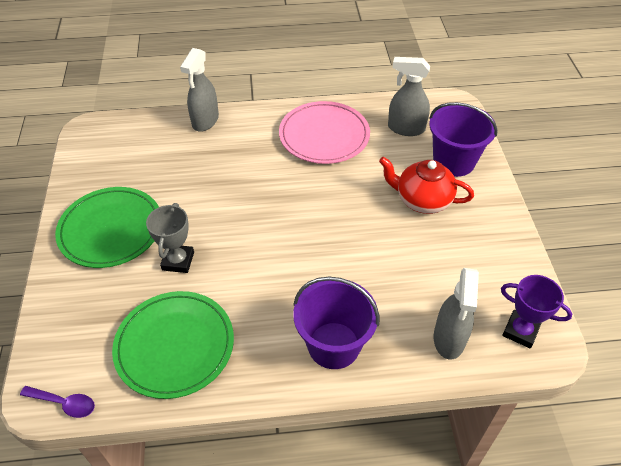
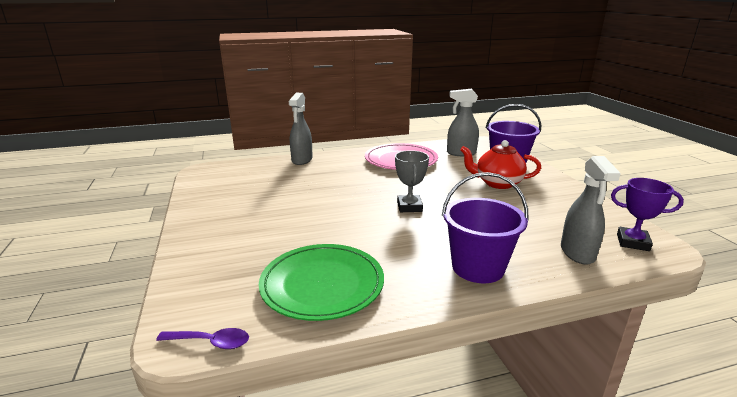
camera: 10 degrees left, 25 degrees down
green plate [55,187,159,268] -> none
grey trophy [146,203,194,273] -> grey trophy moved to [395,150,429,212]

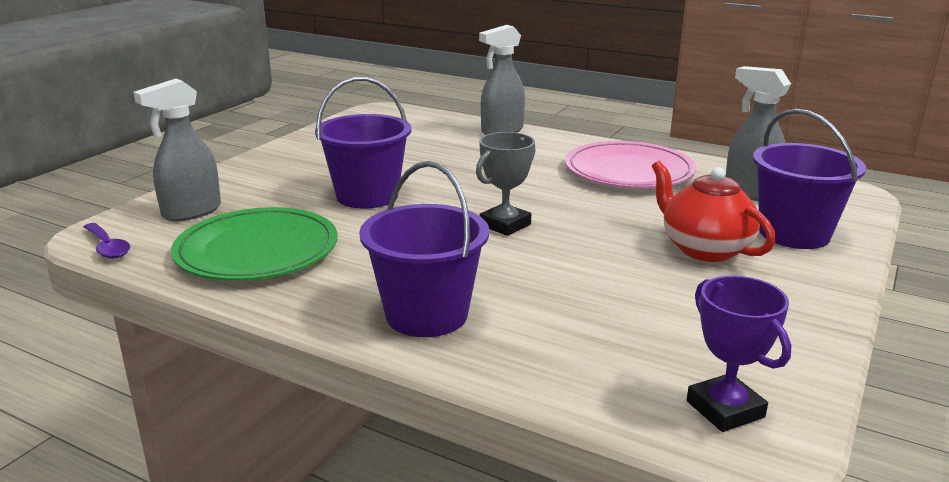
camera: 45 degrees right, 0 degrees up
grey spray bottle [561,156,621,265] -> grey spray bottle moved to [134,78,221,221]
none -> purple bucket [315,77,411,209]

